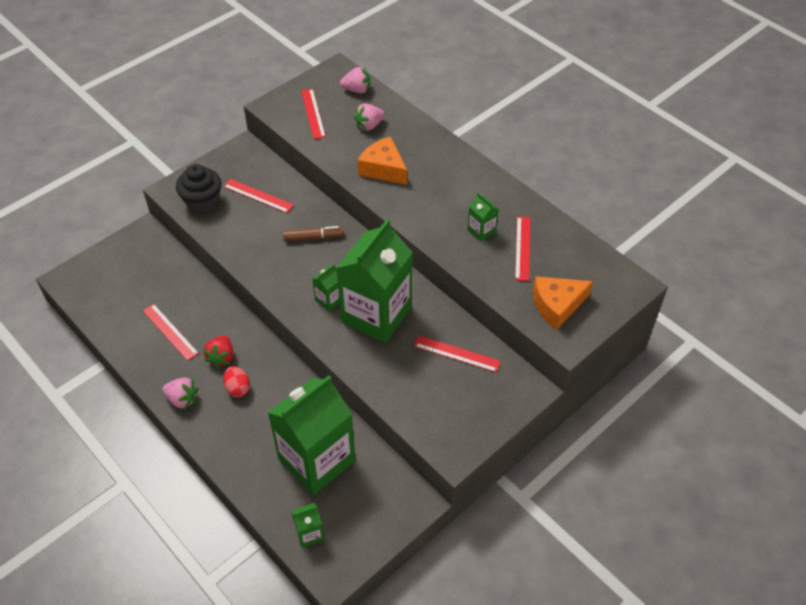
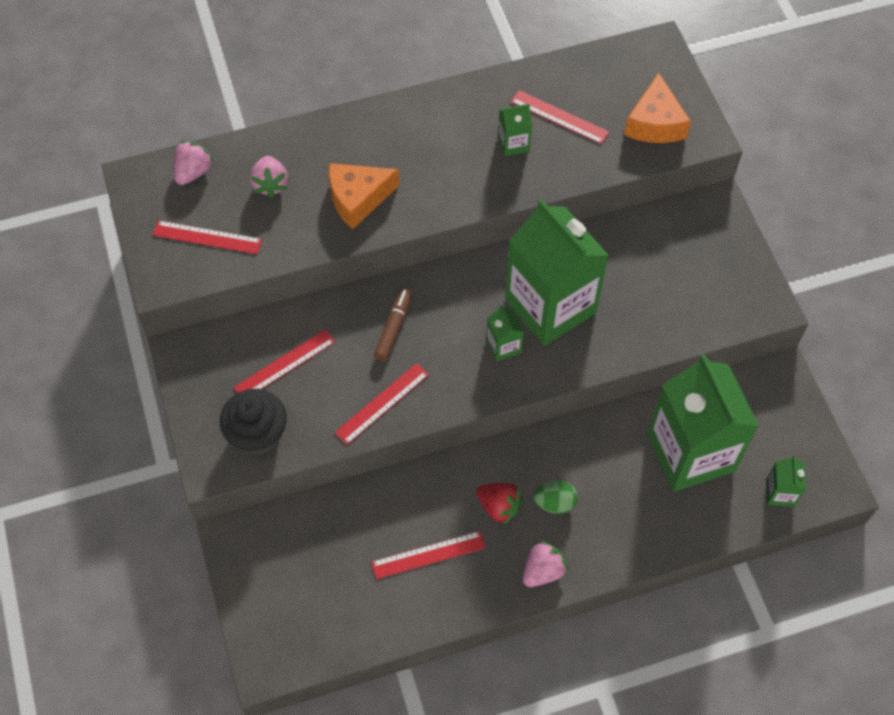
camera: 65 degrees left, 10 degrees up
red egg [223,366,250,397] -> green egg [534,481,578,514]
red ruler [414,335,501,372] -> red ruler moved to [335,363,429,445]

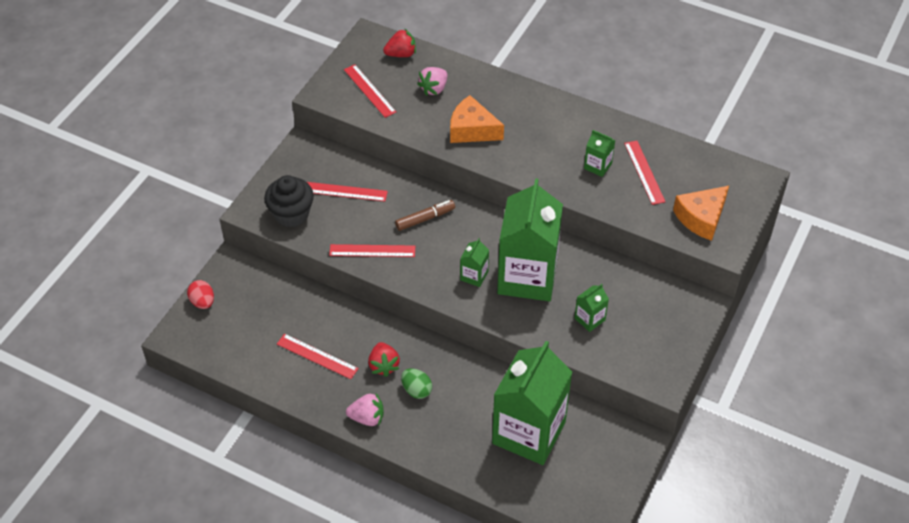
camera: 45 degrees right, 10 degrees down
pink strawberry [174,141,214,185] -> red strawberry [383,28,416,57]
green carton [766,456,806,507] -> green carton moved to [574,284,609,332]
none -> red egg [187,280,214,309]

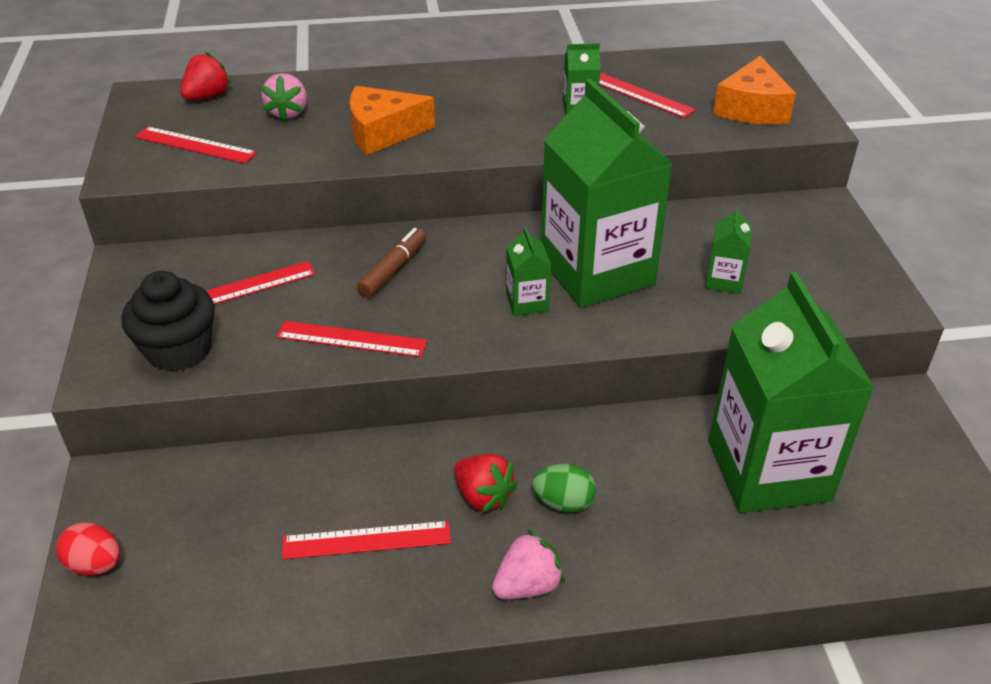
camera: 35 degrees left, 10 degrees down
red ruler [329,244,415,257] -> red ruler turned 45 degrees clockwise [276,321,427,357]

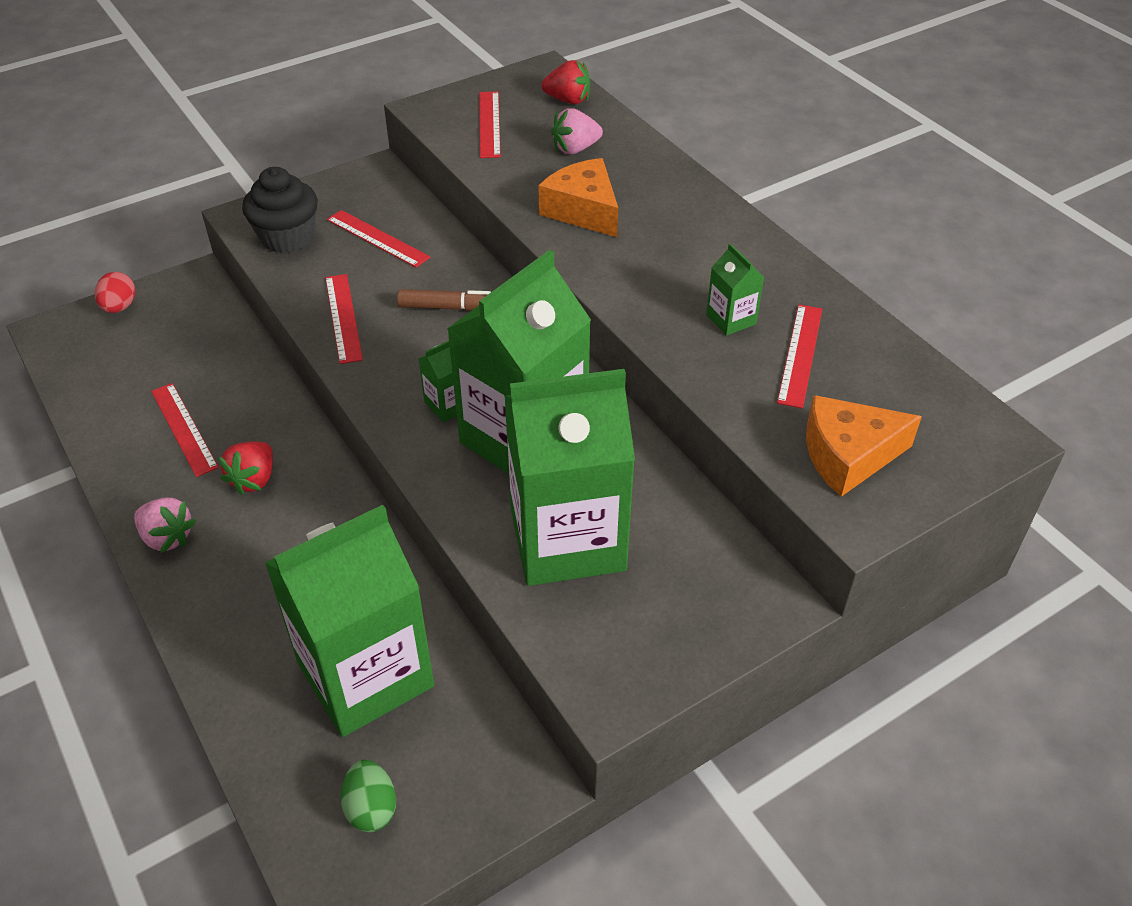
camera: 65 degrees right, 5 degrees up
green egg [532,464,596,513] -> green egg moved to [341,760,396,832]
green carton [705,206,753,294] -> green carton [504,369,635,586], size x2.47

